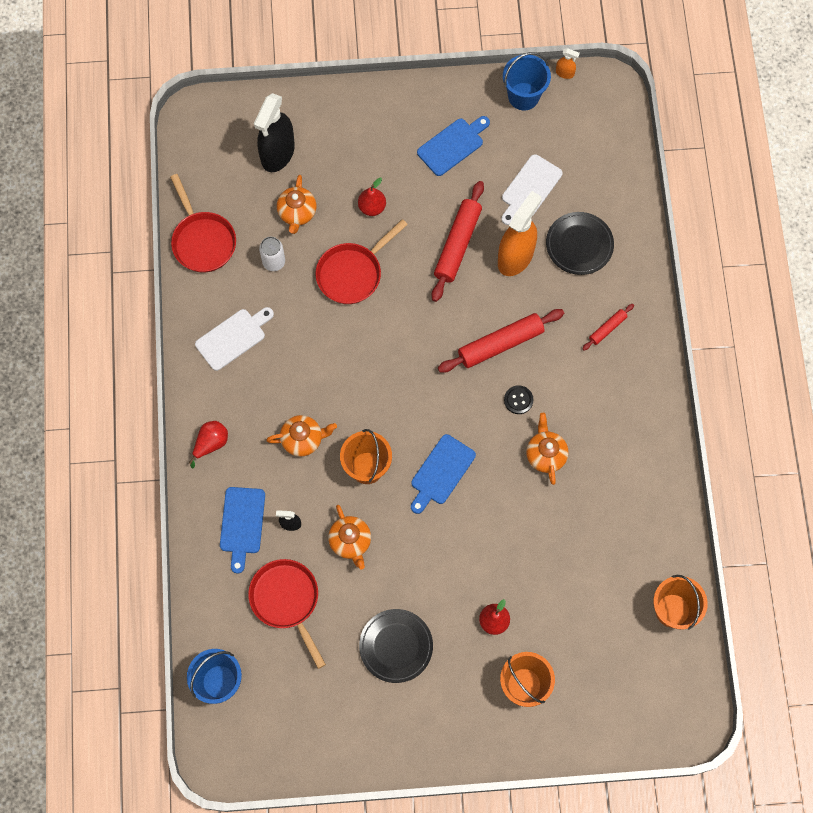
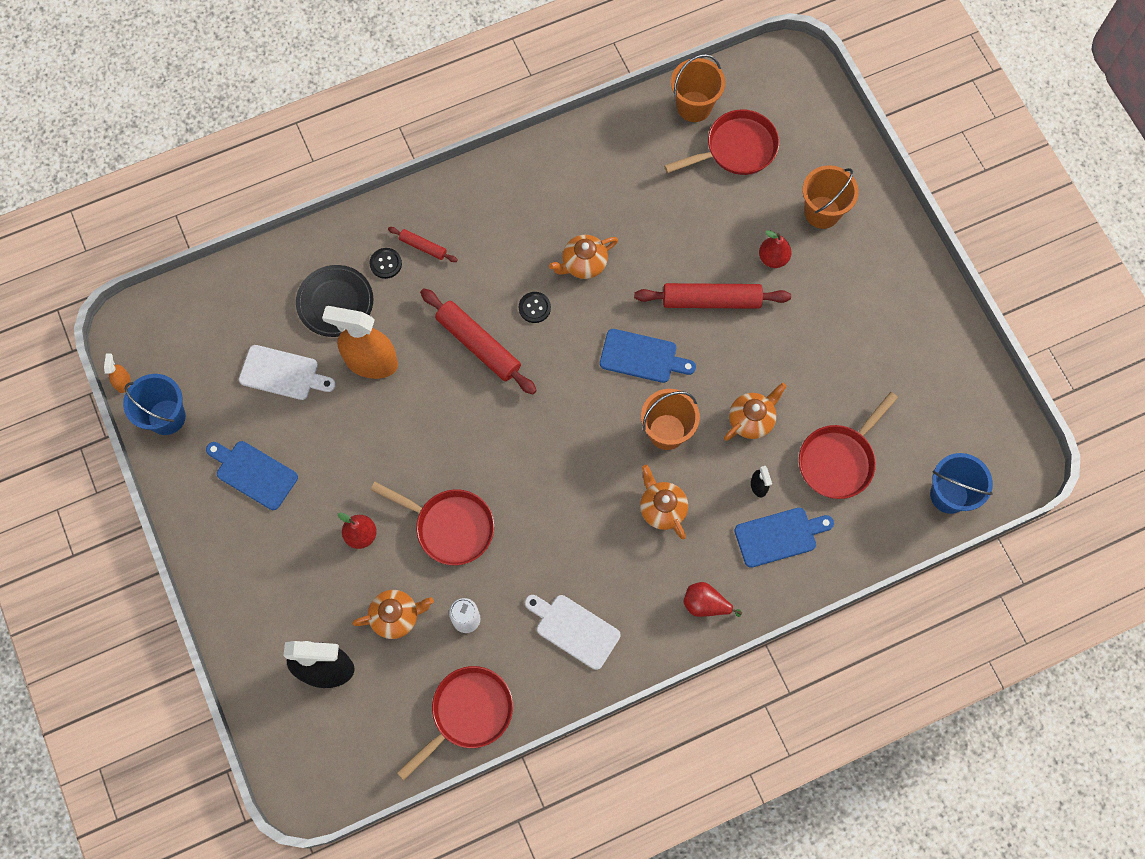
camera: 110 degrees left, 0 degrees up
black plate [359,609,433,683] -> none
red rolling pin [432,181,484,302] -> red rolling pin moved to [634,283,791,309]
none -> black button [370,248,402,279]
none -> red pan [664,109,779,175]

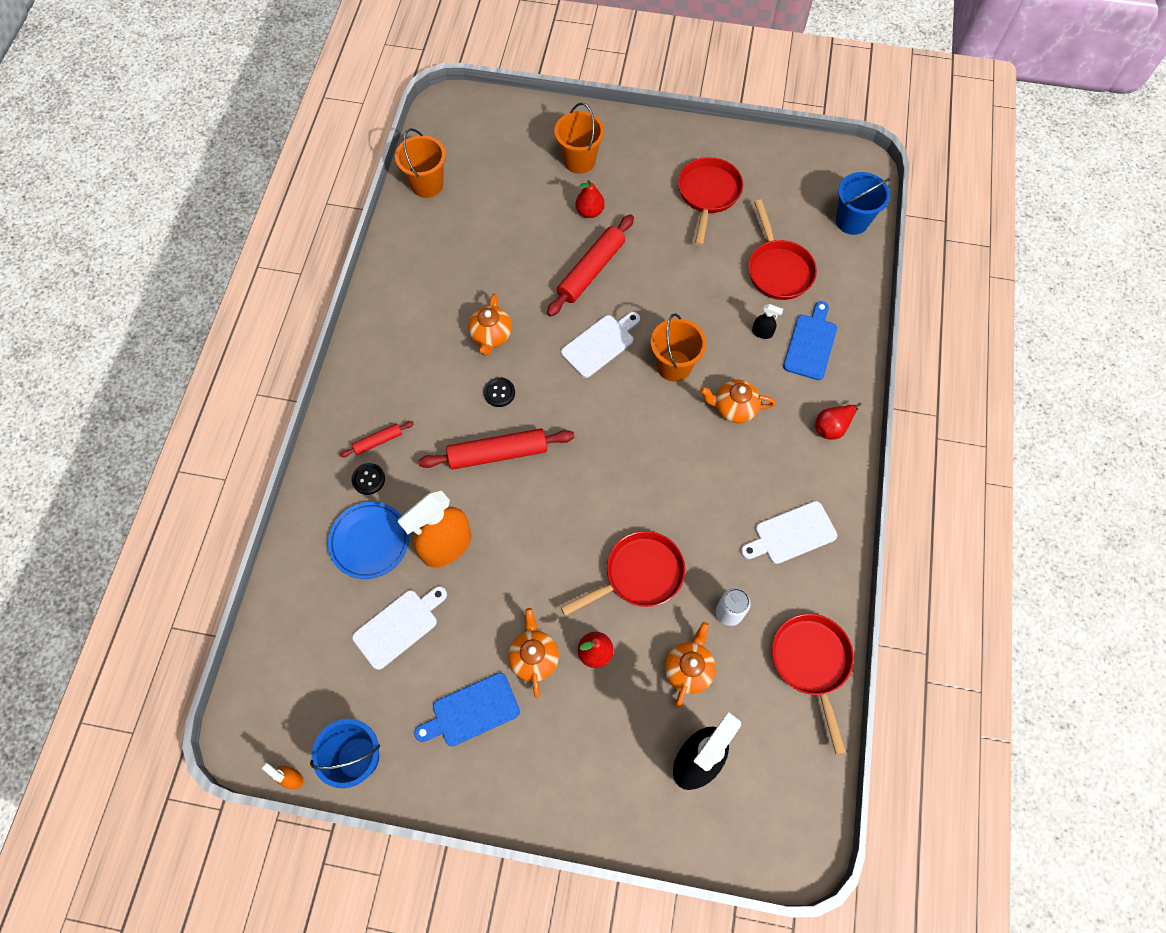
camera: 55 degrees left, 5 degrees down
black plate [296,265,373,337] -> blue plate [328,502,409,579]
blue cutting board [600,329,696,383] -> white cutting board [561,312,640,378]
red pan [664,109,779,175] -> red pan moved to [678,157,743,246]
orange teapot [724,383,787,441] -> orange teapot moved to [508,608,559,698]

